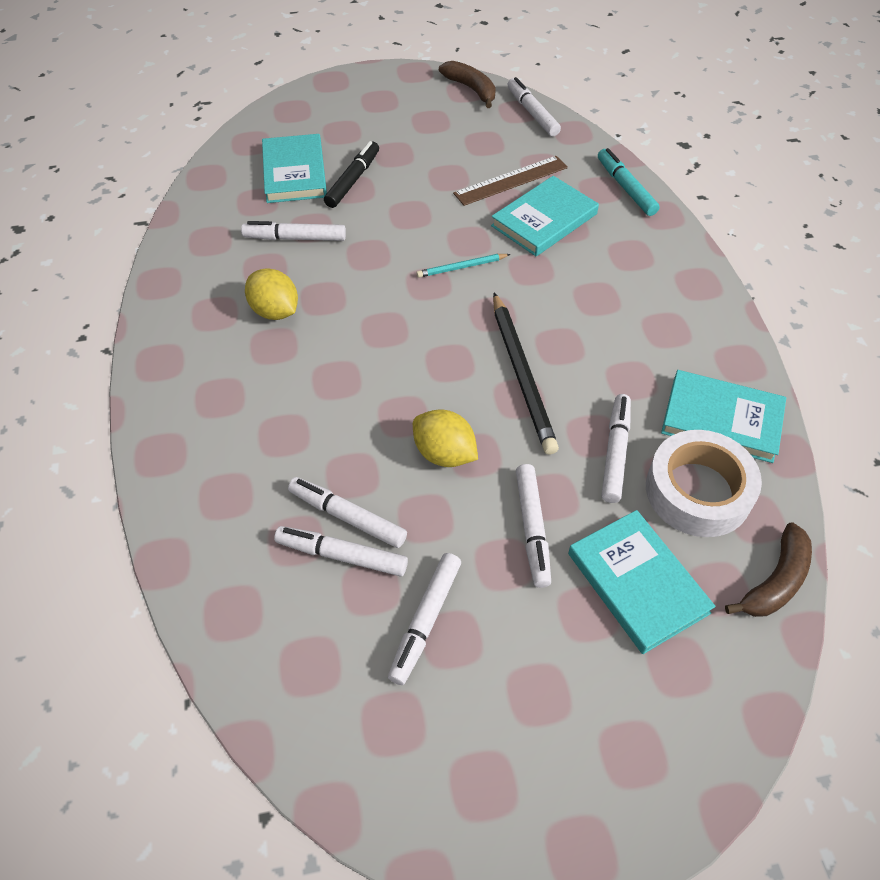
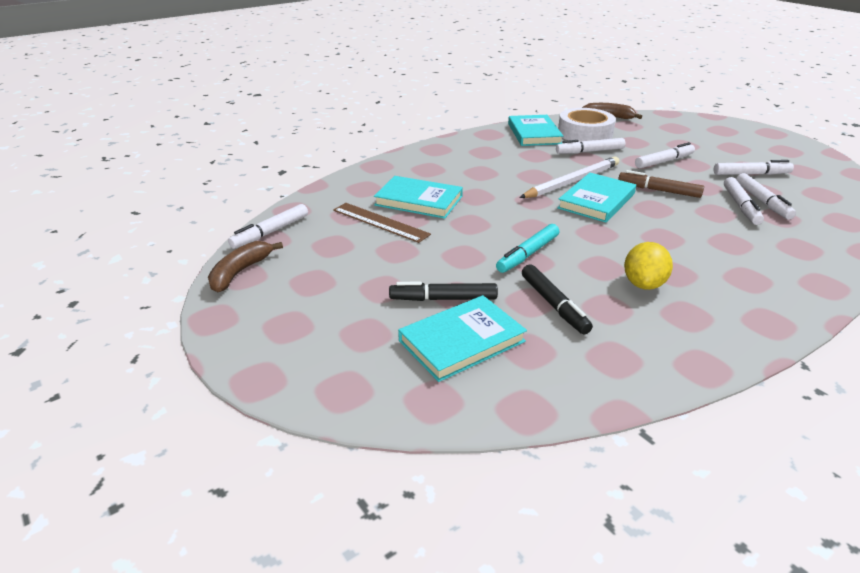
camera: 115 degrees left, 20 degrees down
white marker [241,221,346,241] -> black marker [522,264,593,334]
yellow lemon [413,409,478,467] -> brown marker [618,170,704,198]
turquoise pencil [416,254,511,278] -> none
black pencil [493,293,559,455] -> white pencil [519,157,619,198]
turquoise book [568,510,716,654] -> turquoise book moved to [557,173,636,223]
turquoise marker [598,148,660,216] -> turquoise marker moved to [496,224,559,273]

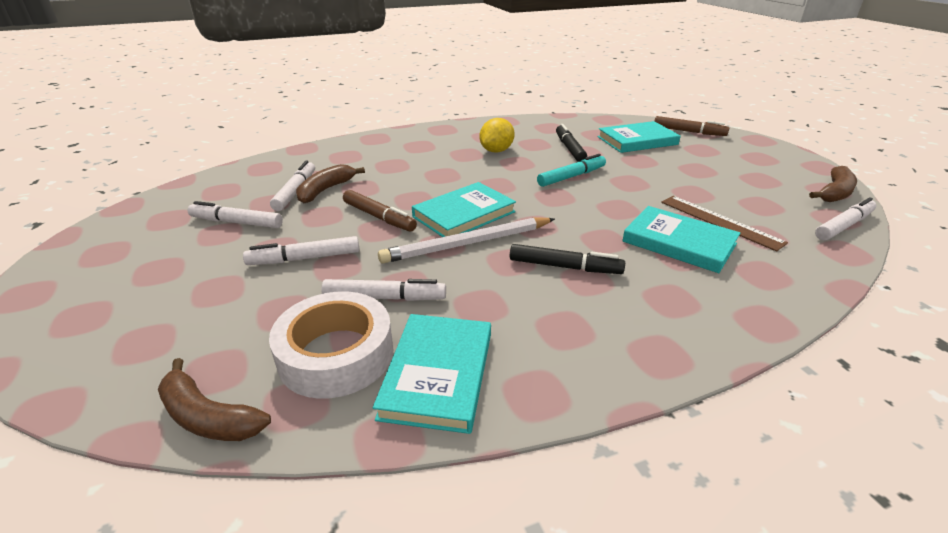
camera: 165 degrees left, 0 degrees up
black marker [389,282,498,301] -> black marker moved to [510,244,625,274]
white marker [724,177,764,225] -> brown banana [296,164,365,203]
none -> brown marker [655,116,729,136]

